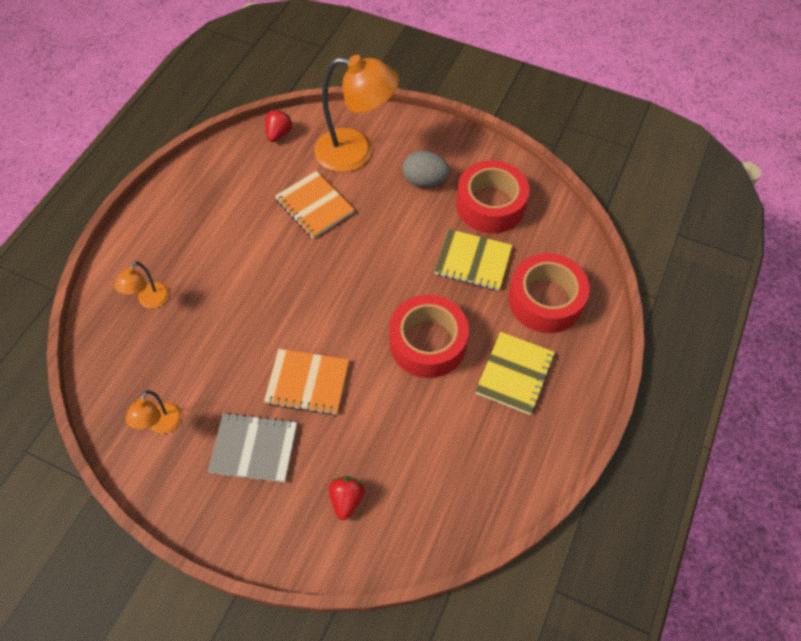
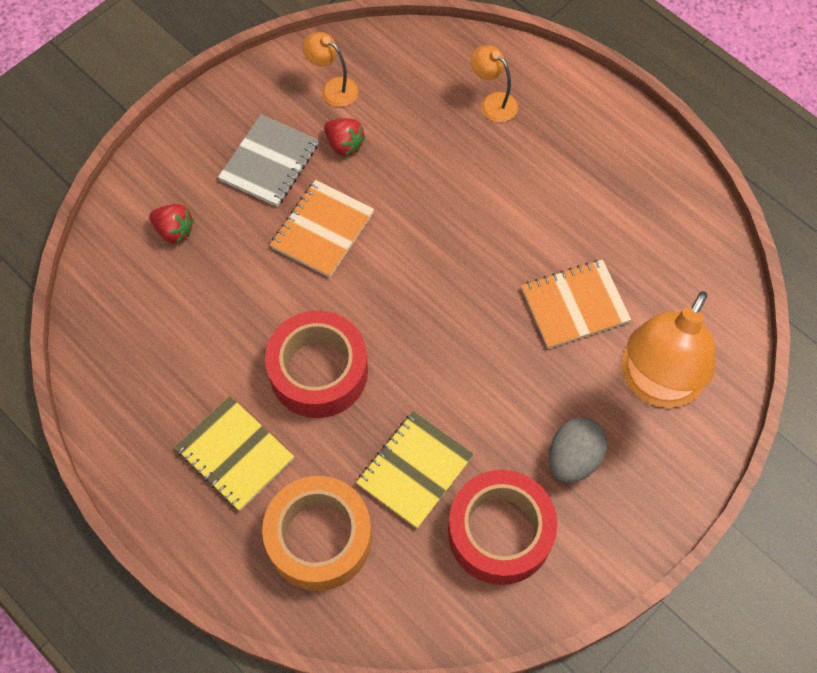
camera: 110 degrees right, 5 degrees up
red strawberry [265,110,292,142] -> red strawberry moved to [324,118,365,156]
red tape [508,253,590,333] -> orange tape [262,476,372,591]

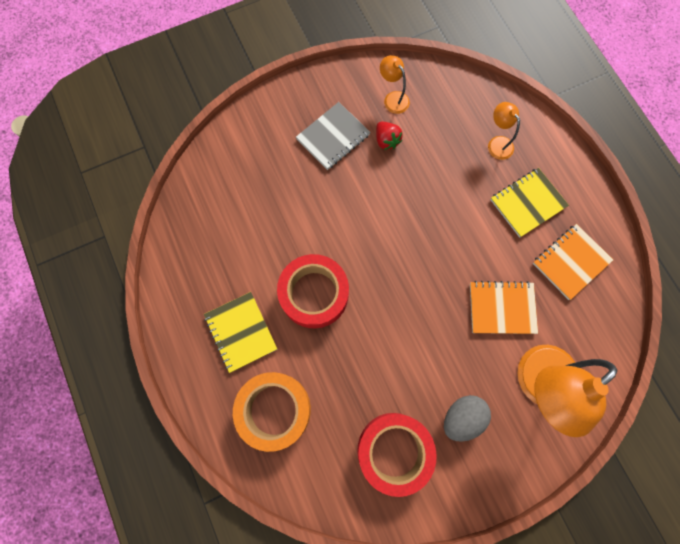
camera: 20 degrees right, 10 degrees up
red strawberry [149,204,194,243] -> none
orange notebook [270,180,374,278] -> orange notebook moved to [533,224,613,300]
yellow notebook [356,411,474,529] -> yellow notebook moved to [490,168,569,238]

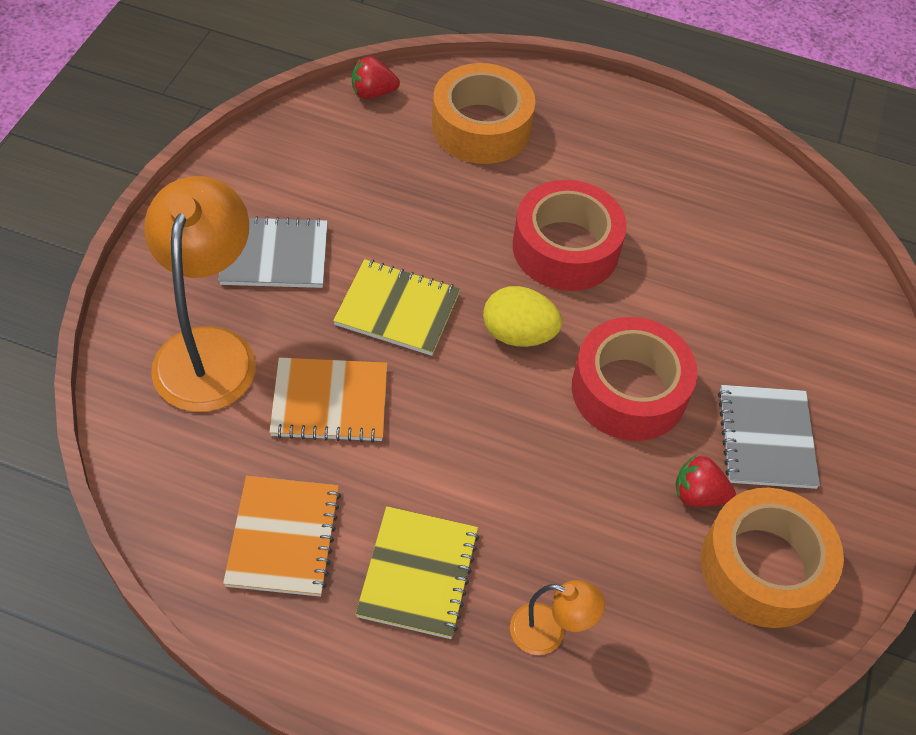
camera: 130 degrees right, 20 degrees down
yellow notebook [204,292,277,373] -> yellow notebook moved to [333,259,460,356]
red tape [357,413,437,497] -> red tape moved to [572,317,697,441]
orange lamp [380,55,410,114] -> orange tape [701,488,844,628]
grey egg [444,395,491,442] -> grey notebook [218,216,328,288]
orange notebook [470,281,538,334] -> orange notebook turned 45 degrees clockwise [269,357,387,443]
none -> red strawberry [352,57,400,99]
none -> yellow egg [483,286,562,347]

